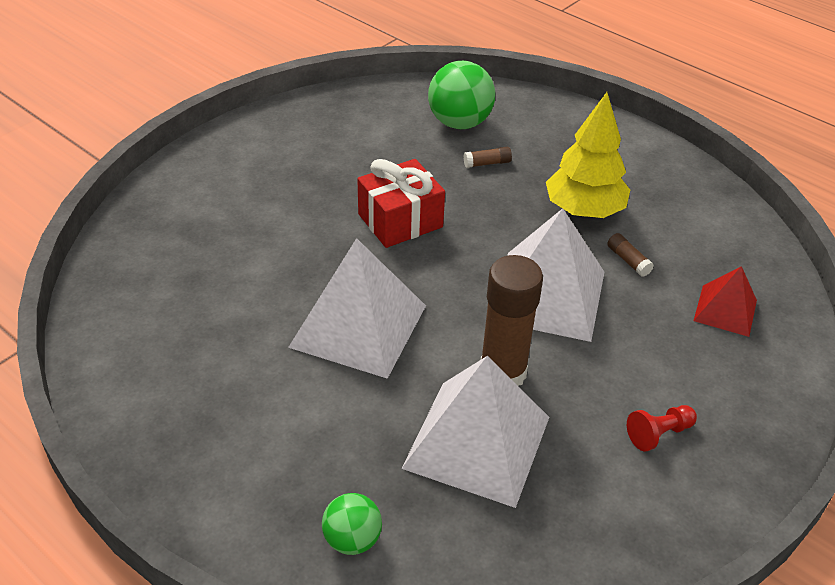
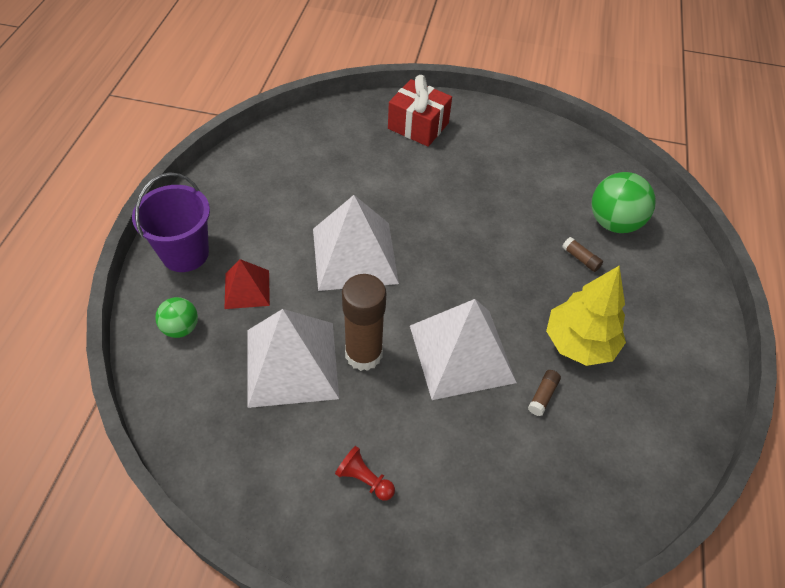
camera: 60 degrees right, 10 degrees up
red gift [357,159,445,248] -> red gift moved to [388,75,452,147]
red pyramid [694,266,757,337] -> red pyramid moved to [224,259,270,309]
none -> purple bucket [132,172,210,272]

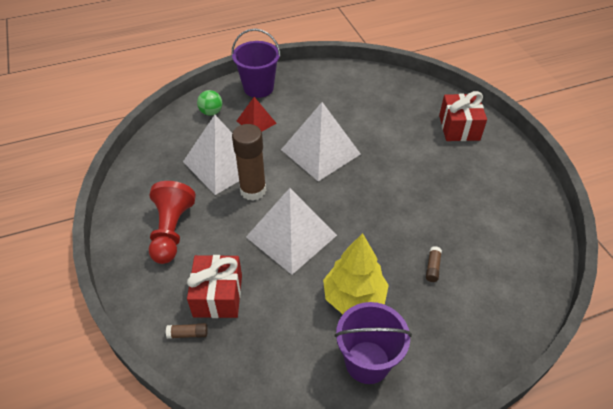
camera: 60 degrees right, 5 degrees down
red pawn [335,446,395,500] -> red pawn [149,181,196,264], size x1.99
brown glue stick [528,370,561,416] -> brown glue stick moved to [166,323,208,339]
green ball [592,172,656,233] -> none
none -> red gift [187,255,242,318]
none -> purple bucket [335,302,412,384]

